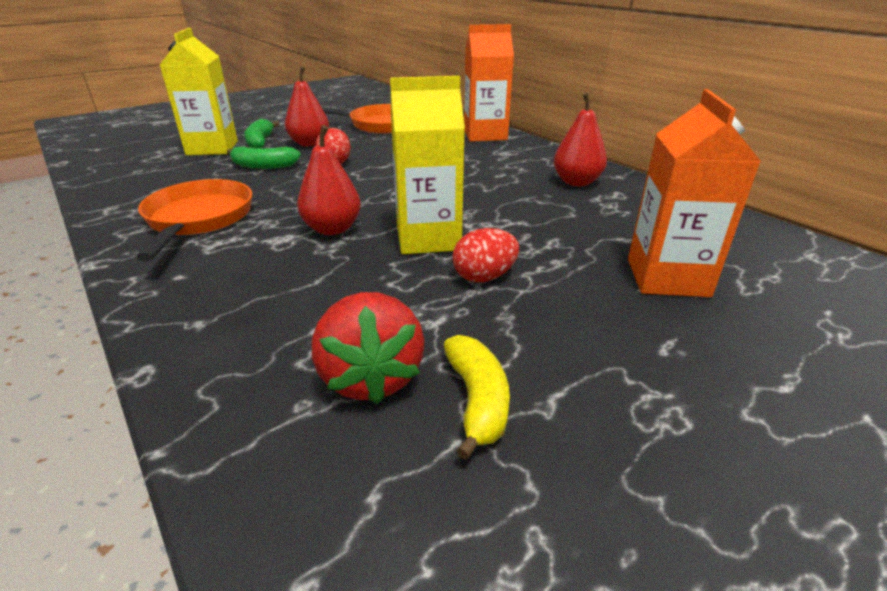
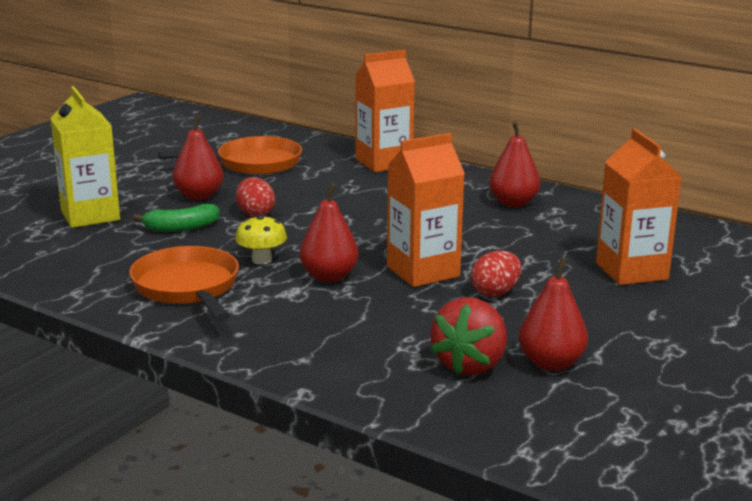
camera: 20 degrees left, 10 degrees down
green banana [244,119,280,148] -> none
red strawberry [312,292,425,404] -> red strawberry turned 60 degrees clockwise [431,297,507,375]
yellow carton [390,76,465,254] -> orange carton [387,133,465,287]
yellow banana [444,335,510,460] -> red pear [519,257,588,371]
none -> yellow mushroom [235,215,287,265]

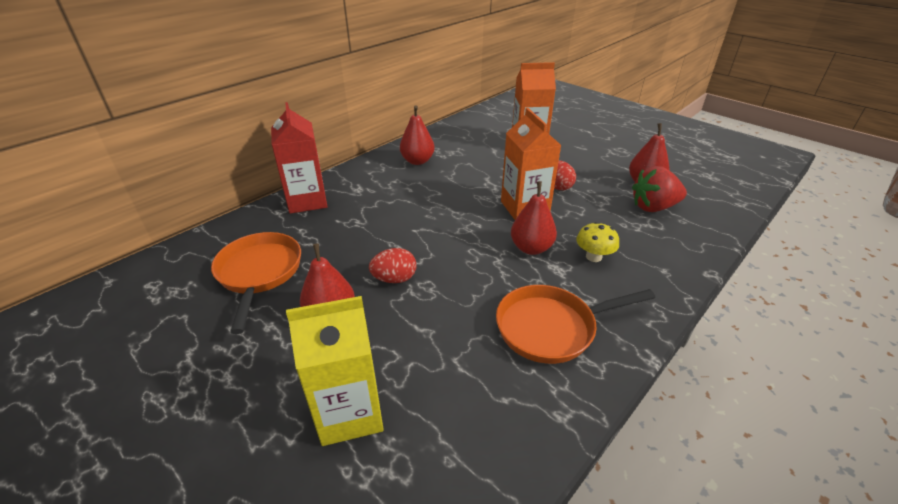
camera: 80 degrees left, 15 degrees up
green banana [133,204,219,232] -> none
yellow mushroom [235,215,287,265] -> yellow mushroom moved to [576,222,619,262]
orange carton [355,50,415,172] -> red carton [271,102,328,214]
red strawberry [431,297,507,375] -> red strawberry turned 135 degrees clockwise [632,166,687,212]

